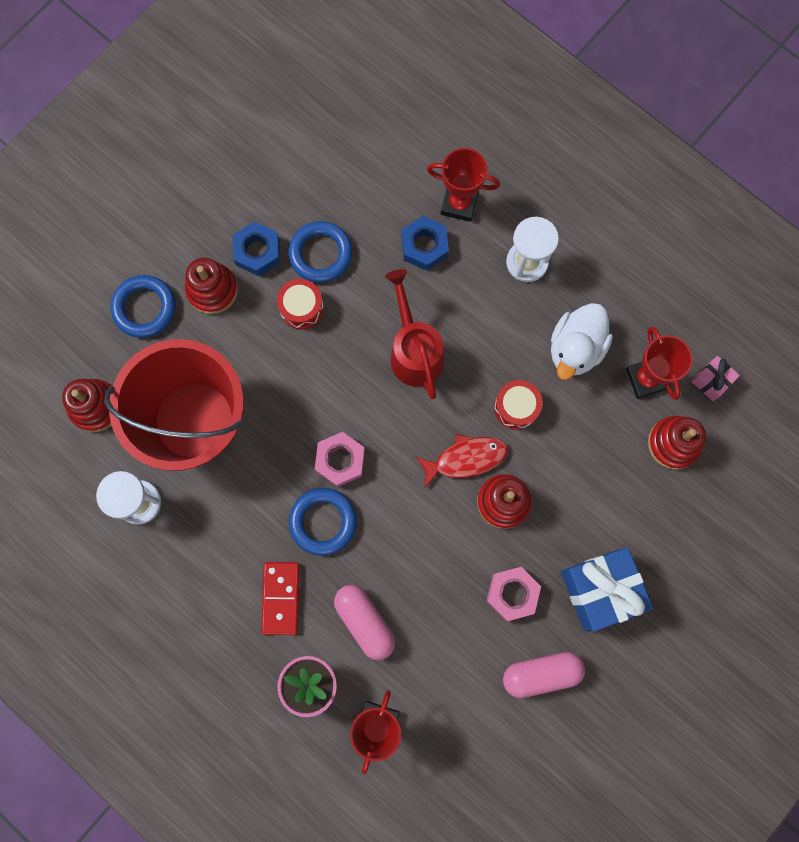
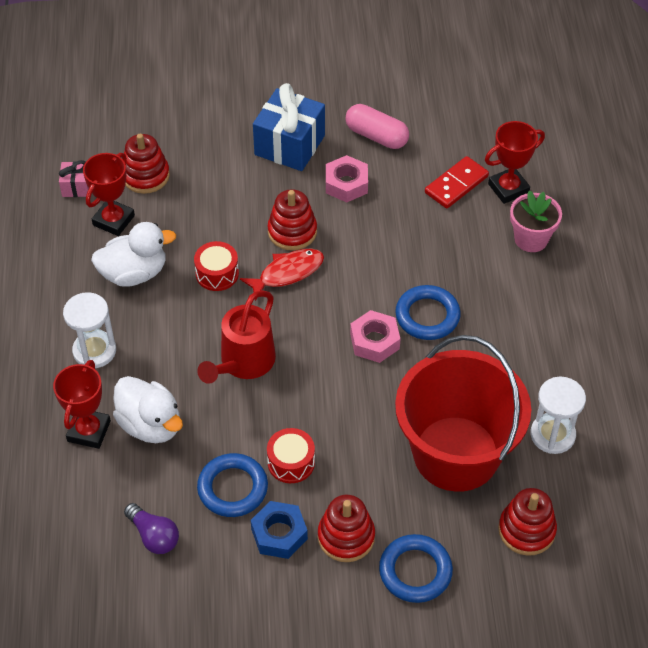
camera: 135 degrees left, 25 degrees down
red domino [261,562,300,635] -> red domino moved to [425,156,489,209]
pink capsule [334,585,395,660] -> none
blue nut [402,216,449,271] -> white duck [113,376,183,443]
red fish [416,434,508,488] -> red fish turned 120 degrees clockwise [240,248,324,301]
red trophy [427,148,500,222] -> red trophy turned 45 degrees clockwise [53,360,111,449]
none -> purple light bulb [124,503,179,554]

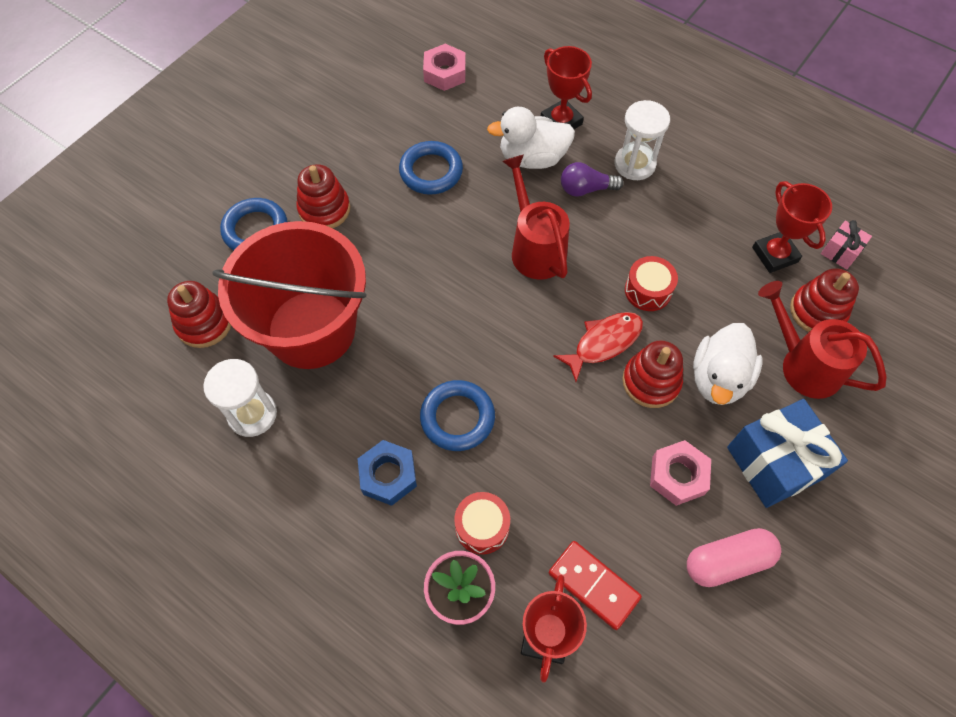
camera: 130 degrees right, 10 degrees up
white duck [91,222,176,287] -> white duck moved to [693,323,762,405]
purple light bulb [124,503,179,554] -> purple light bulb moved to [561,162,624,197]
red fish [240,248,324,301] -> red fish turned 135 degrees counterclockwise [553,312,643,382]
blue nut [251,501,308,559] -> blue nut moved to [358,440,417,506]
red drum [267,428,315,483] -> red drum moved to [454,492,510,554]
pink nut [350,310,400,363] -> pink nut moved to [423,44,466,91]
red domino [425,156,489,209] -> red domino turned 45 degrees counterclockwise [549,541,642,630]
none -> red watering can [758,281,887,399]

